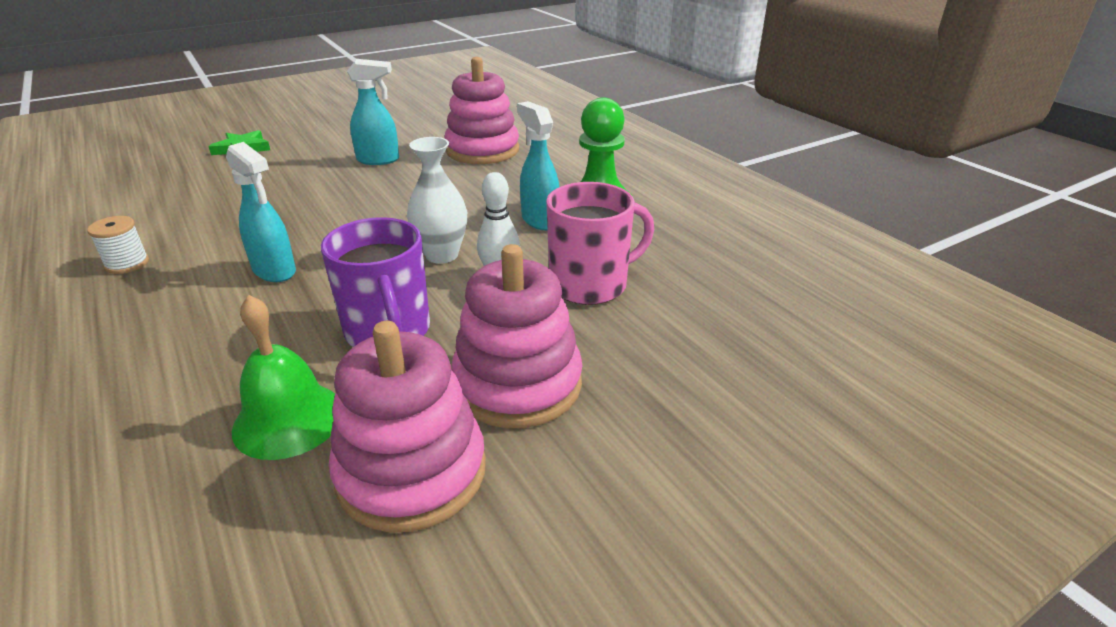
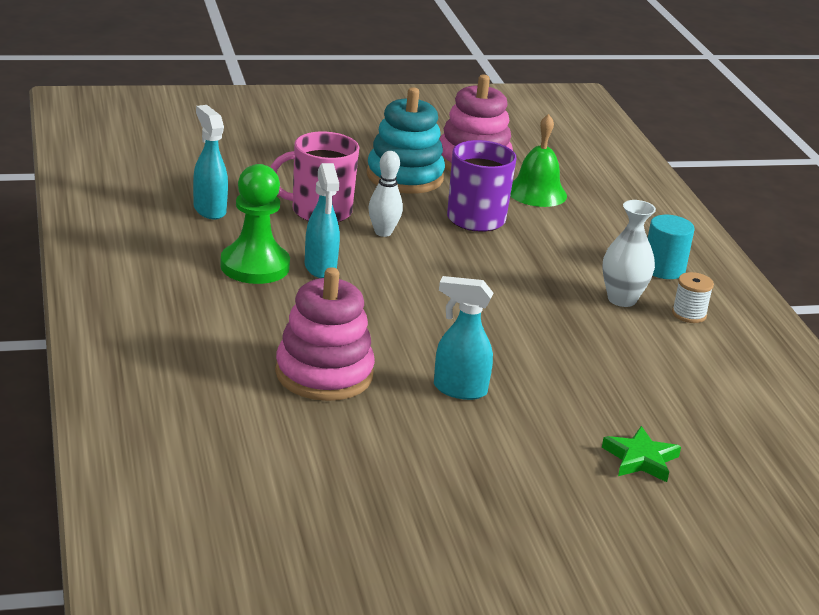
camera: 165 degrees left, 5 degrees down
turquoise spray bottle [226,142,296,282] -> turquoise spray bottle moved to [193,105,228,220]
white vase [407,137,467,264] -> white vase moved to [602,200,656,307]
pink stacking toy [451,244,583,428] -> turquoise stacking toy [367,87,445,194]
none -> turquoise cylinder [648,215,695,279]

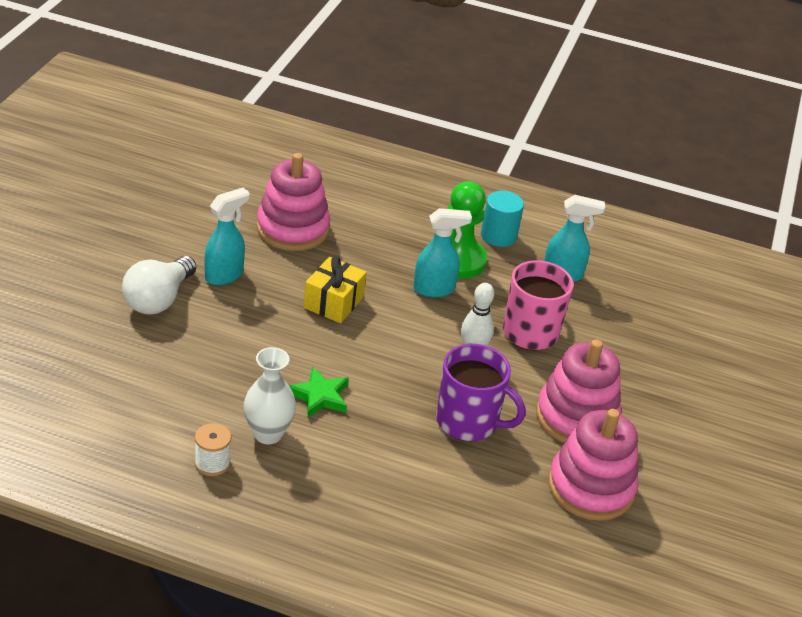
camera: 120 degrees right, 10 degrees up
turquoise spray bottle [305,163,340,278] -> turquoise spray bottle turned 150 degrees clockwise [413,208,472,297]
turquoise stacking toy [367,87,445,194] -> pink stacking toy [536,339,621,443]
green bell [510,114,567,207] -> none
green star [602,426,681,482] -> green star moved to [289,366,349,418]
turquoise cylinder [648,215,695,279] -> turquoise cylinder moved to [481,191,524,247]
none -> white light bulb [122,256,196,314]
none -> yellow gift [304,257,367,323]

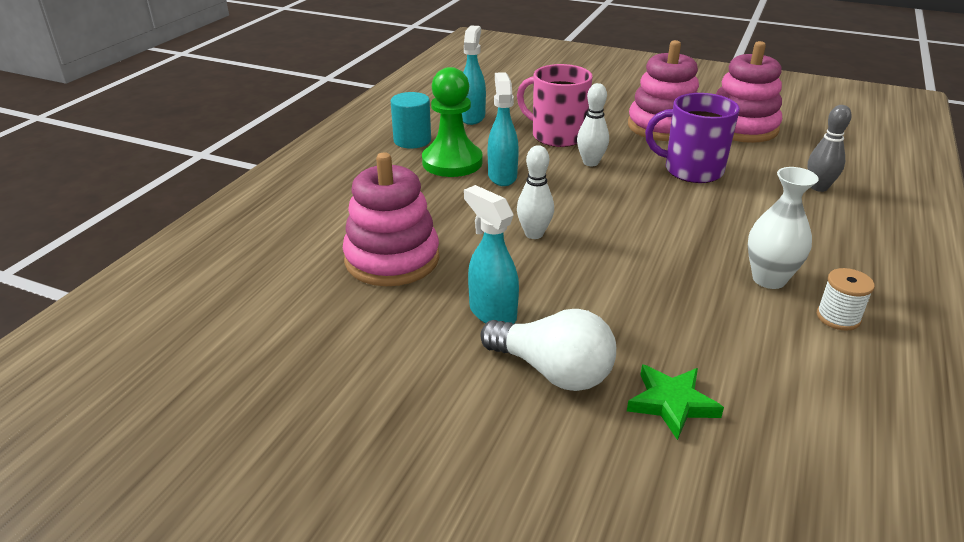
camera: 80 degrees left, 5 degrees down
green star [289,366,349,418] -> green star moved to [627,365,724,440]
yellow gift [304,257,367,323] -> white bowling pin [517,145,554,239]
purple mug [436,344,526,441] -> purple mug turned 105 degrees counterclockwise [645,93,740,183]
none -> grey bowling pin [807,105,852,192]

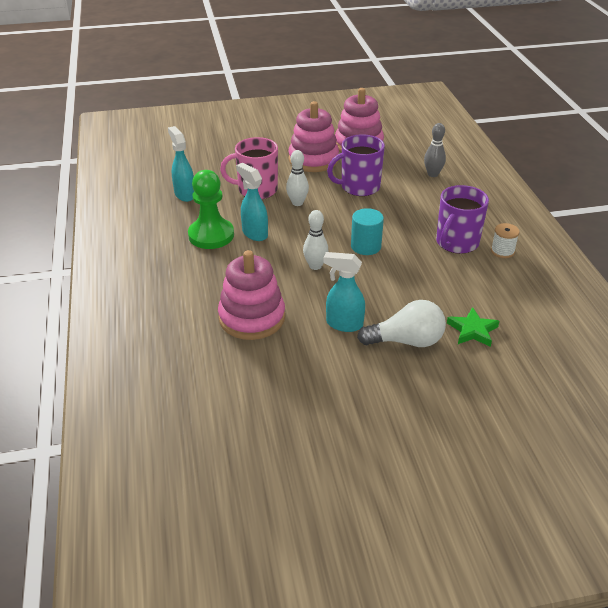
camera: 35 degrees left, 5 degrees up
turquoise cylinder [391,92,431,149] -> turquoise cylinder moved to [351,208,384,255]
white vase [748,167,819,289] -> purple mug [436,185,489,254]

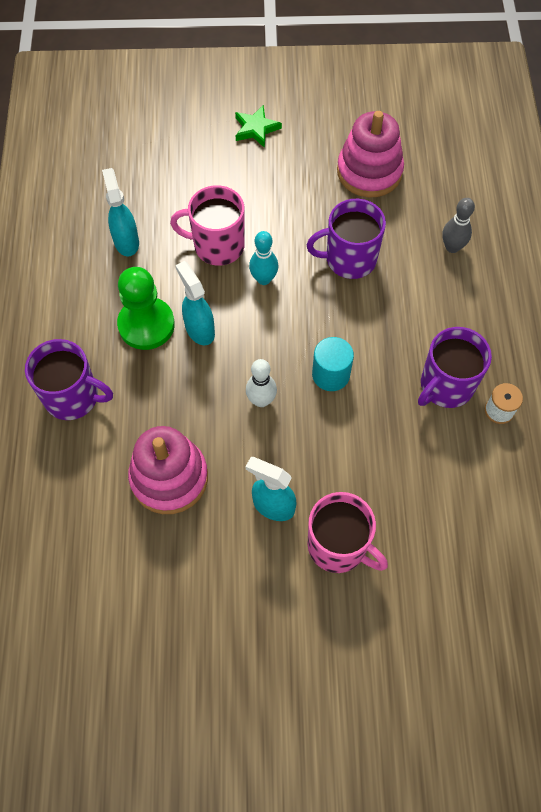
camera: 10 degrees right, 25 degrees up
white bowling pin [286,150,309,206] -> turquoise bowling pin [249,231,278,285]
pink stacking toy [288,101,339,172] -> none
white light bulb [357,300,446,347] -> pink mug [307,492,388,573]
green star [447,307,500,347] -> green star moved to [235,105,282,148]
none -> purple mug [25,339,113,420]

